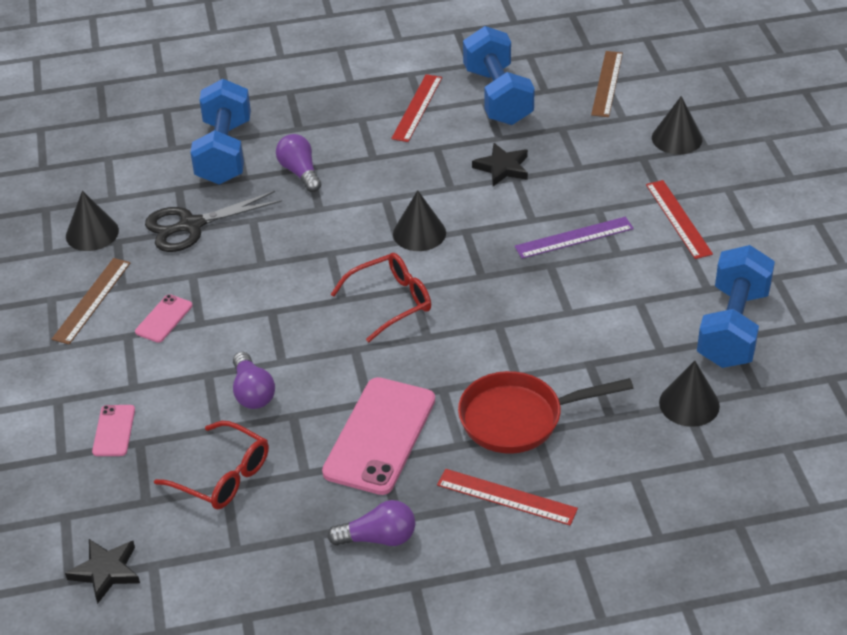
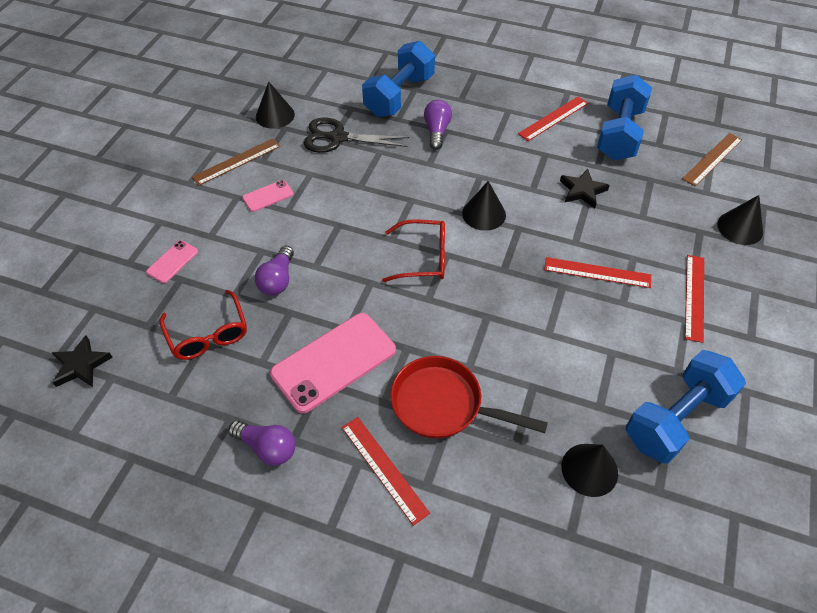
camera: 30 degrees right, 10 degrees up
purple ruler [514,217,634,259] -> red ruler [544,257,651,288]

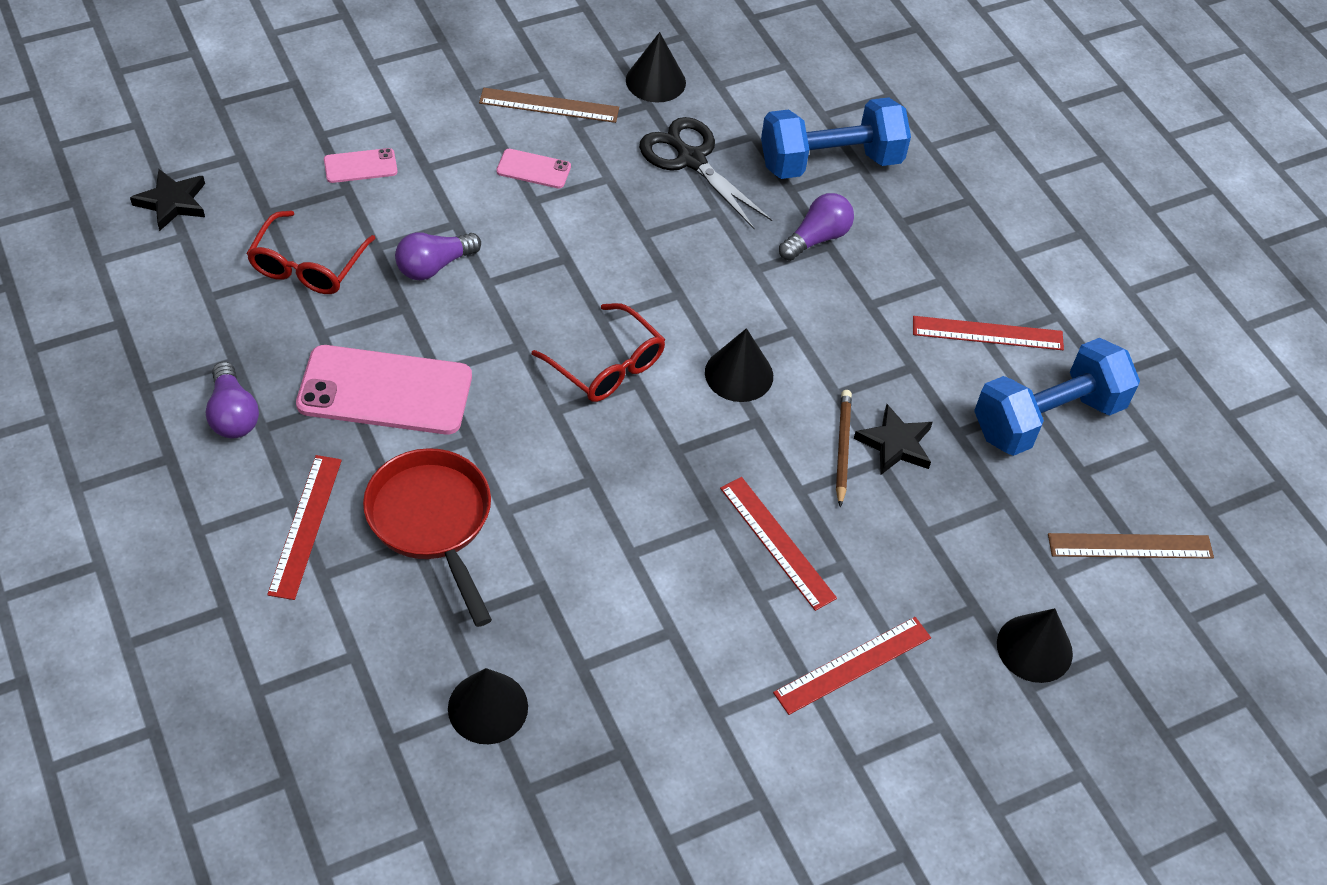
camera: 40 degrees right, 0 degrees up
blue dumbbell [626,350,746,464] -> none
none -> brown pencil [836,390,852,507]

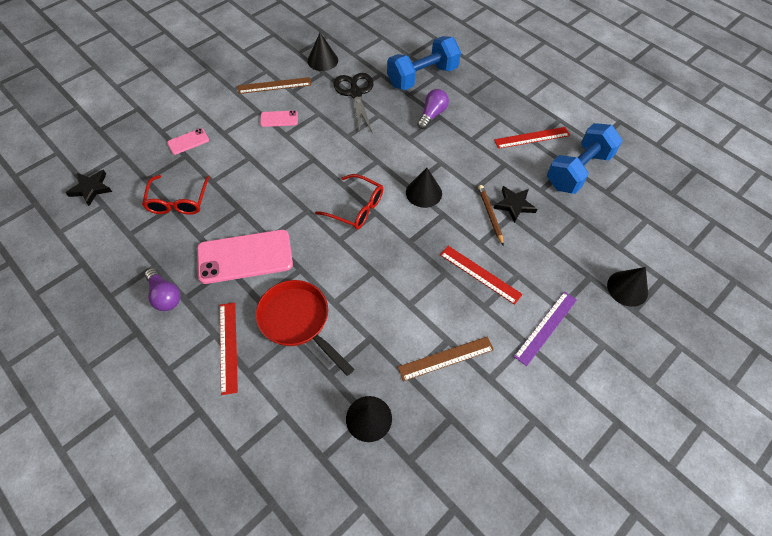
camera: 15 degrees left, 5 degrees up
purple light bulb [395,232,481,280] -> none
black scissors [639,117,772,229] -> black scissors turned 45 degrees clockwise [334,73,374,132]
red ruler [773,617,931,715] -> purple ruler [514,291,577,366]
brown ruler [1048,533,1214,559] -> brown ruler moved to [398,336,494,381]

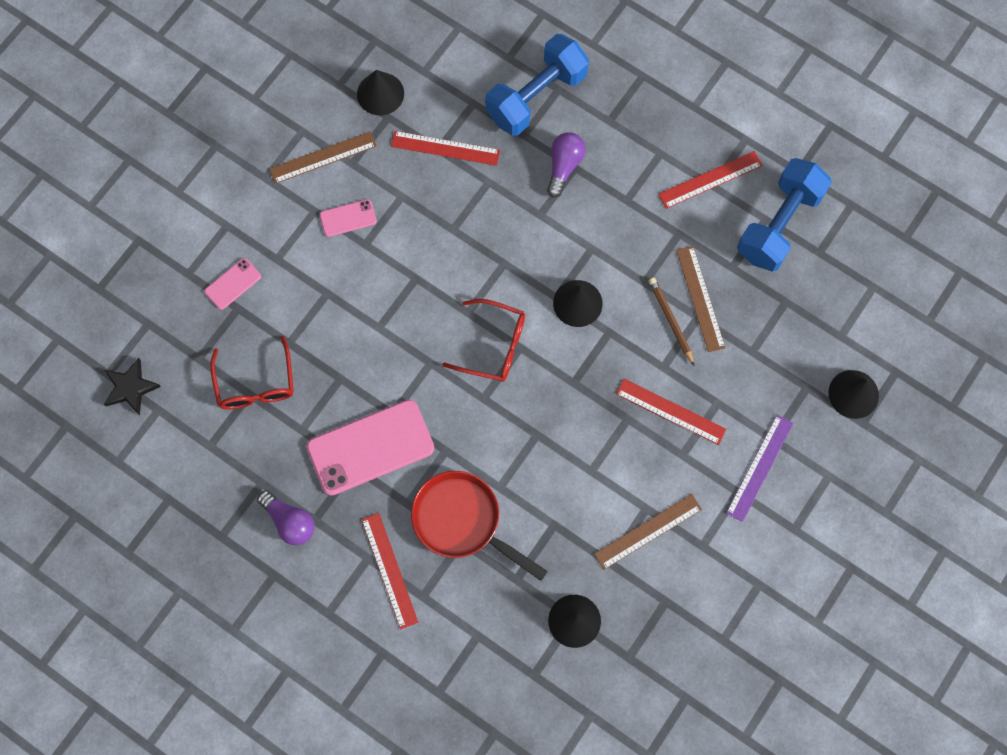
camera: 10 degrees left, 15 degrees up
black scissors [334,73,374,132] -> red ruler [391,131,500,166]
black star [493,186,537,223] -> brown ruler [676,246,726,352]

